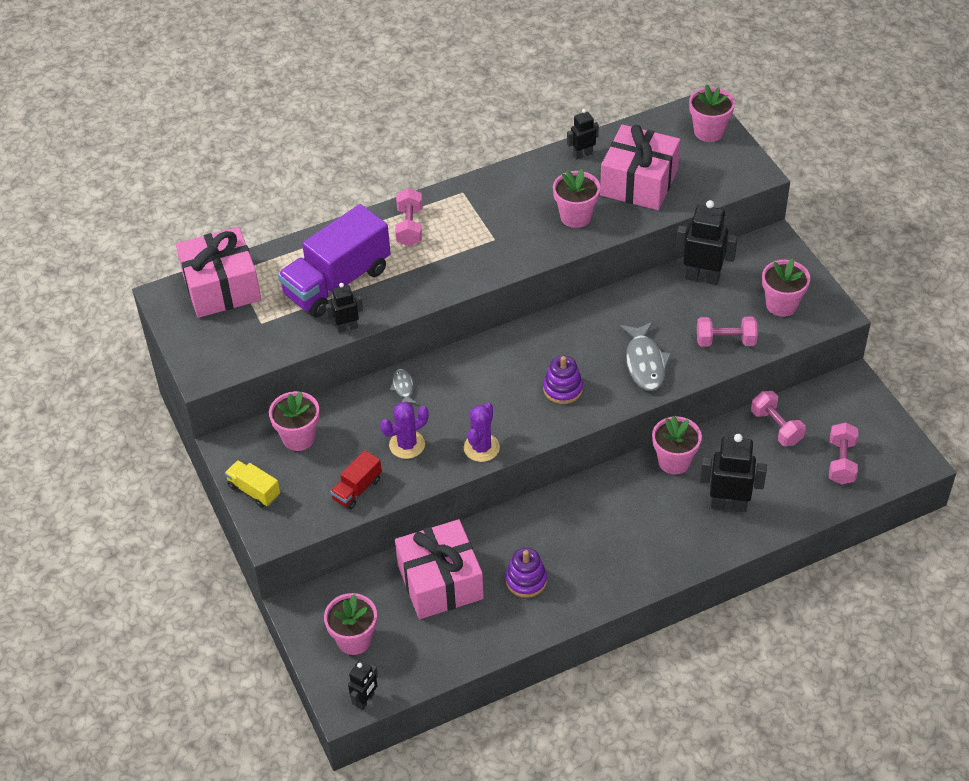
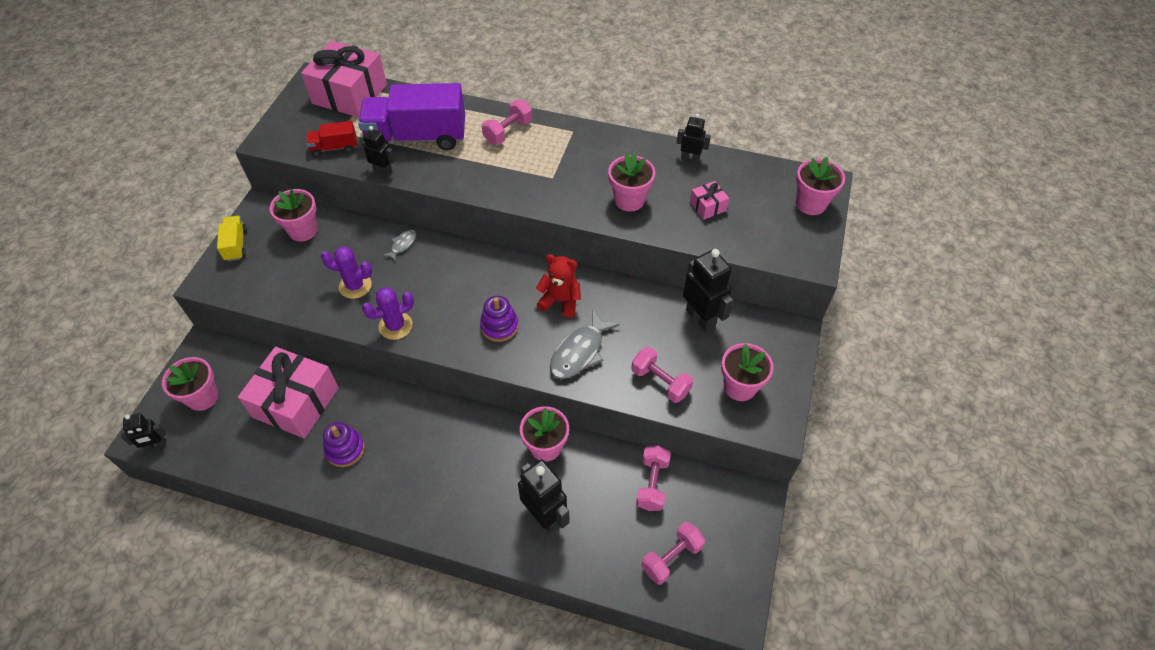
camera: 40 degrees right, 5 degrees up
red truck [330,450,382,509] -> red truck moved to [306,121,357,157]
pink gift [600,124,680,210] -> pink gift [690,181,729,220], size x0.44
none -> red teddy bear [536,254,581,318]

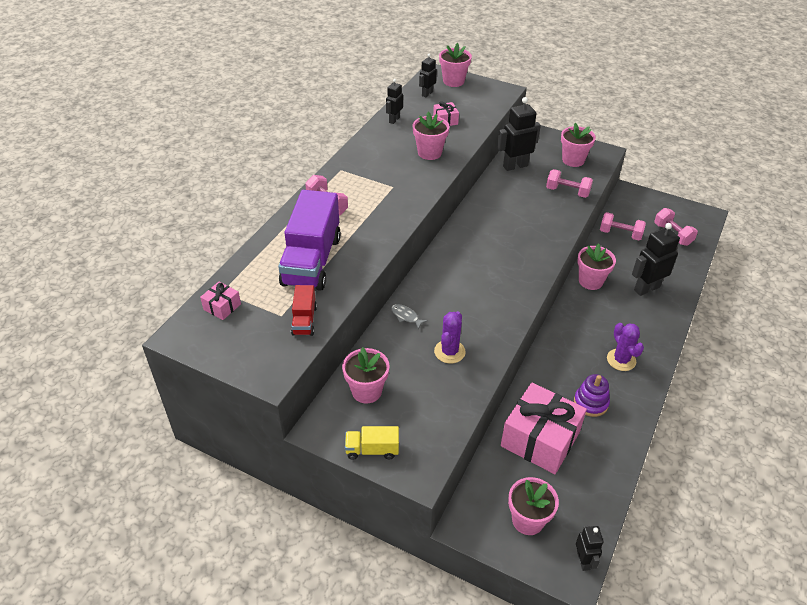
camera: 80 degrees left, 10 degrees down
pink gift [301,41,387,118] -> pink gift [200,281,241,320], size x0.44
black robot [362,126,395,176] -> black robot moved to [419,54,437,97]
purple cactus [362,287,414,340] -> purple cactus moved to [607,323,644,371]
purple stacking toy [480,296,519,342] -> none
red teddy bear [536,254,581,318] -> none
grey fish [550,309,619,379] -> none
pink dumbbell [631,347,693,403] -> pink dumbbell turned 60 degrees clockwise [546,169,593,198]

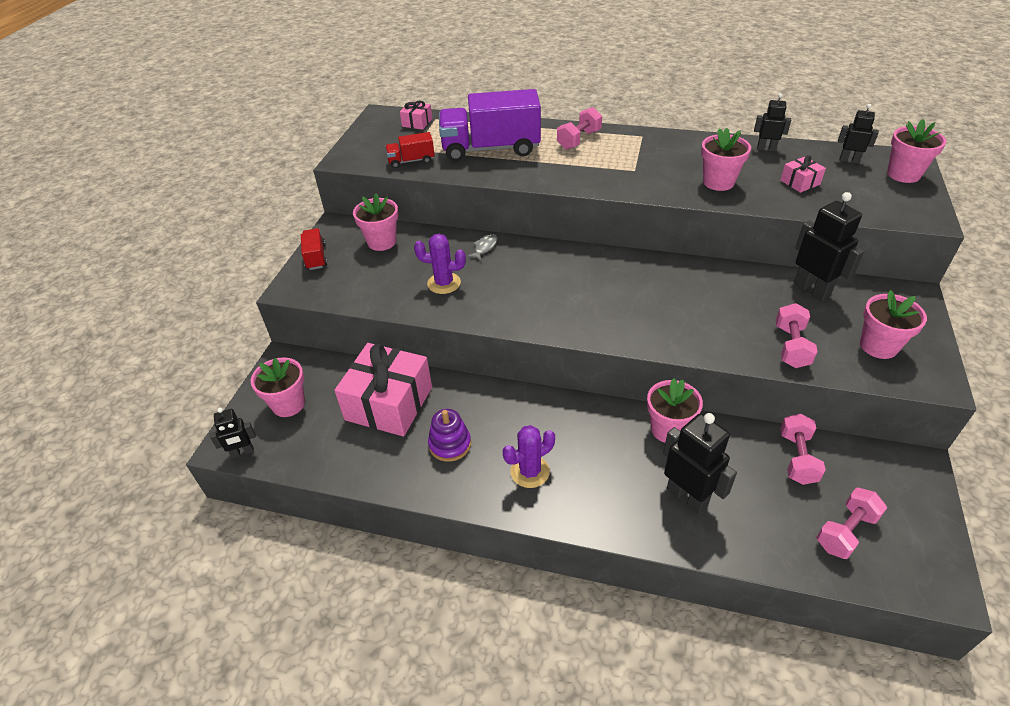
camera: 80 degrees right, 0 degrees up
yellow truck [345,426,399,460] -> red truck [301,228,327,270]

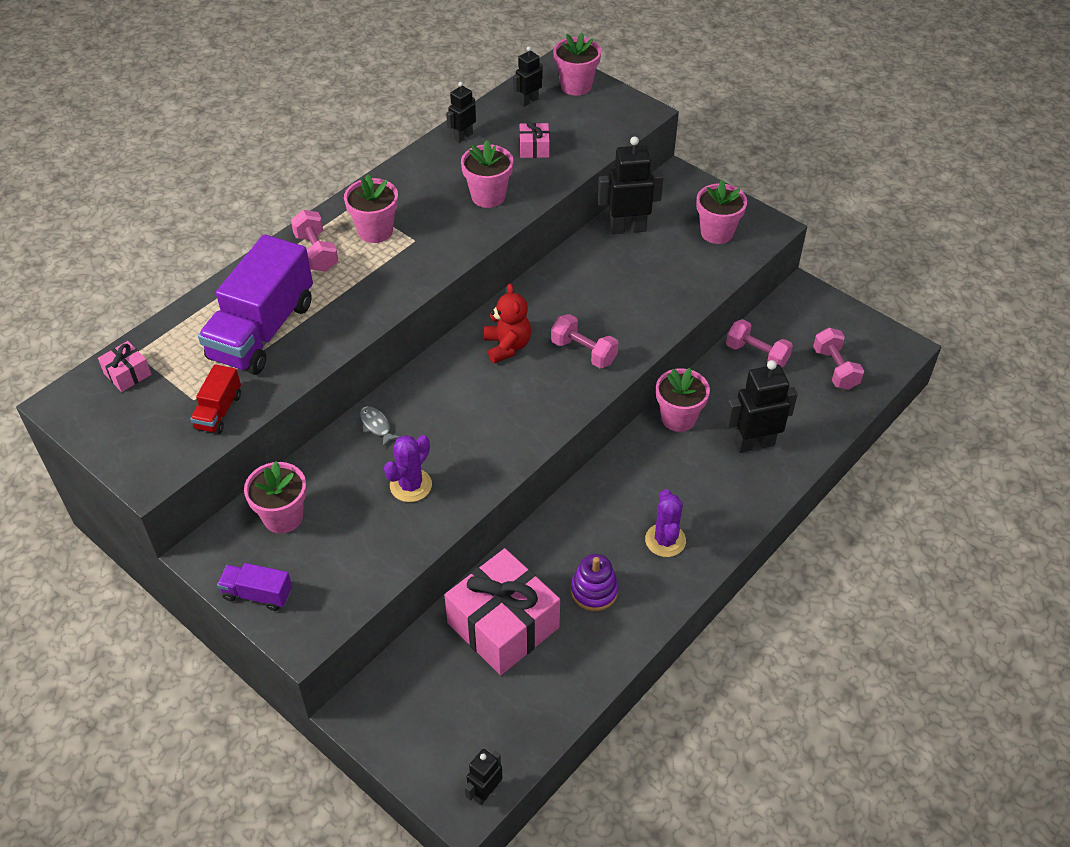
camera: 65 degrees left, 5 degrees up
black robot [210,408,256,458] -> black robot turned 150 degrees counterclockwise [465,749,503,805]
pink flower pot [251,357,305,417] -> pink flower pot moved to [344,174,398,243]
red truck [301,228,327,270] -> purple truck [217,563,292,611]
pink dumbbell [775,303,818,368] -> pink dumbbell moved to [551,314,619,368]
none -> red teddy bear [484,284,531,363]

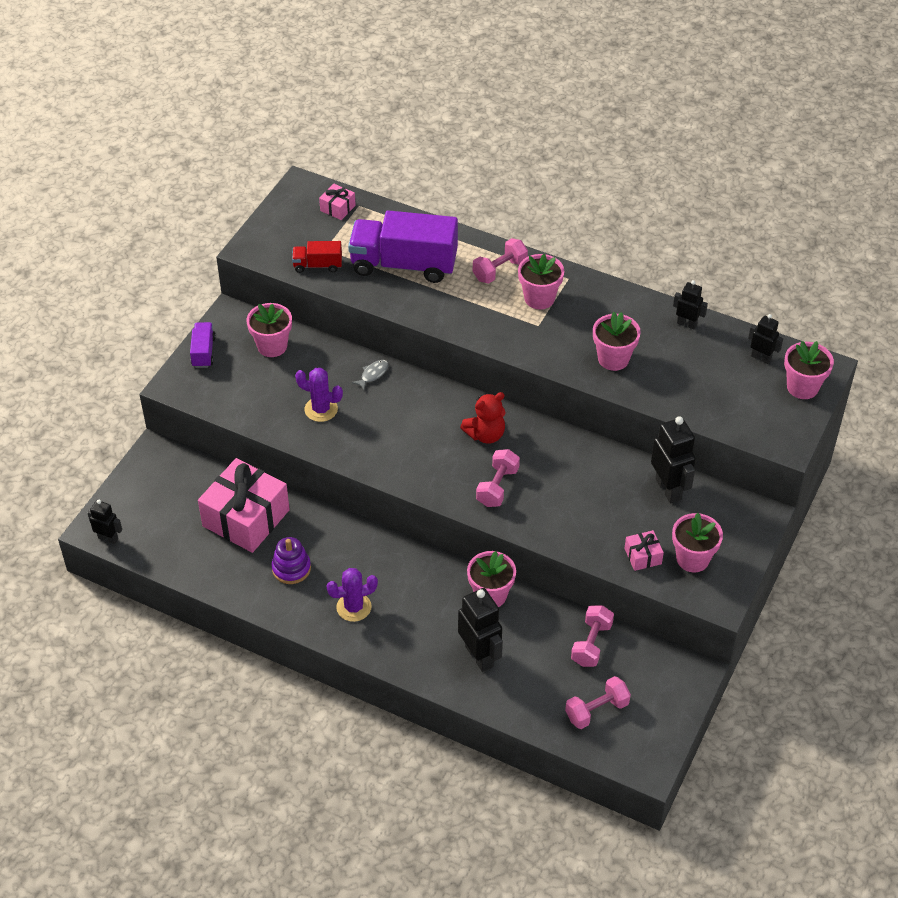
camera: 75 degrees right, 0 degrees up
pink gift [519,121,550,158] -> pink gift moved to [624,530,664,571]

